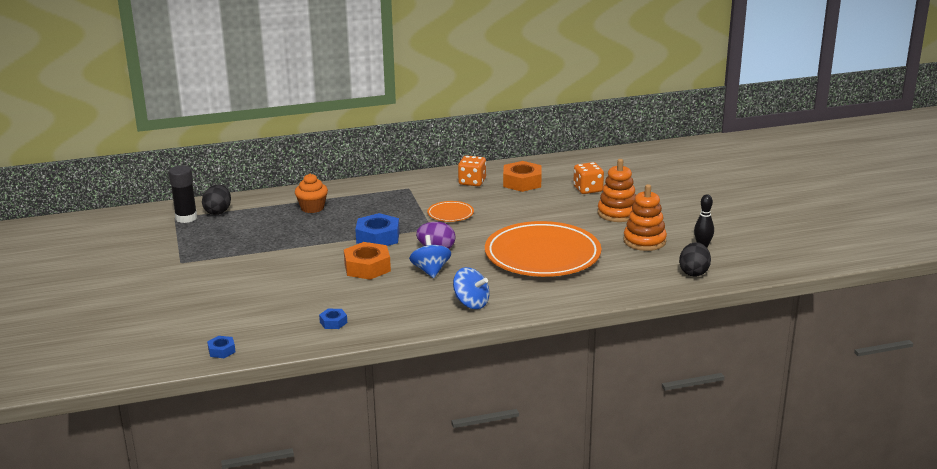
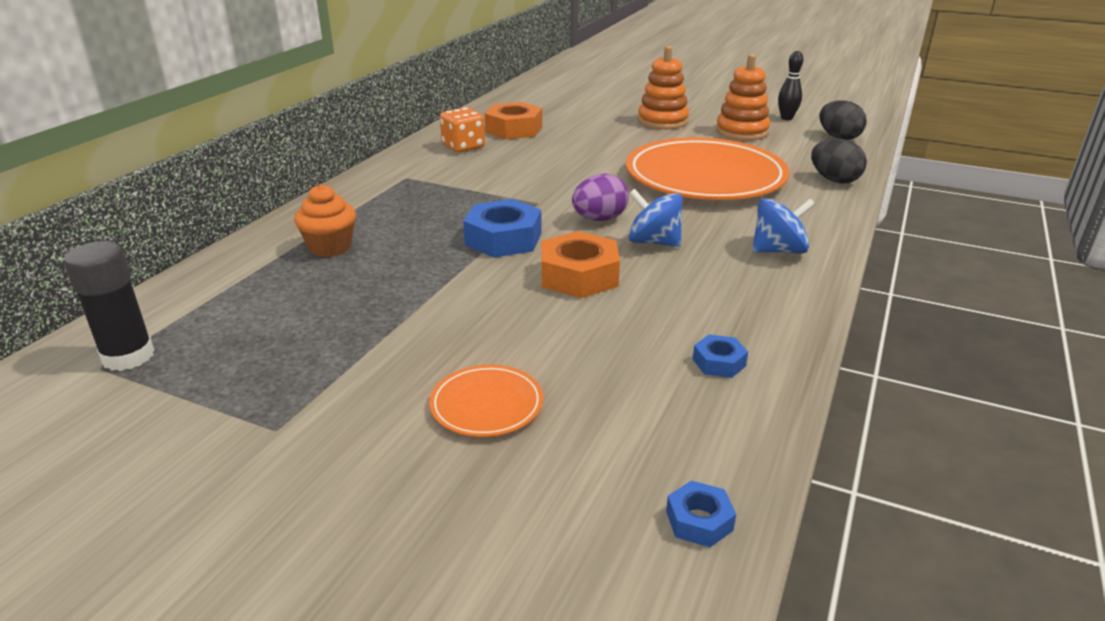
camera: 50 degrees left, 5 degrees up
black egg [202,185,231,215] -> black egg moved to [811,139,867,184]
orange plate [427,201,474,222] -> orange plate moved to [429,365,543,437]
orange dice [573,162,604,194] -> none

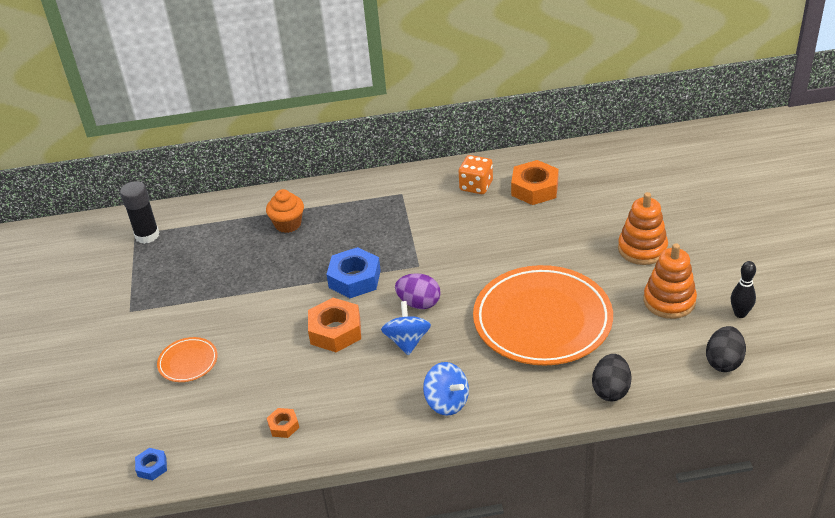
camera: 60 degrees right, 10 degrees up
blue nut [693,334,748,378] -> orange nut [267,408,299,438]

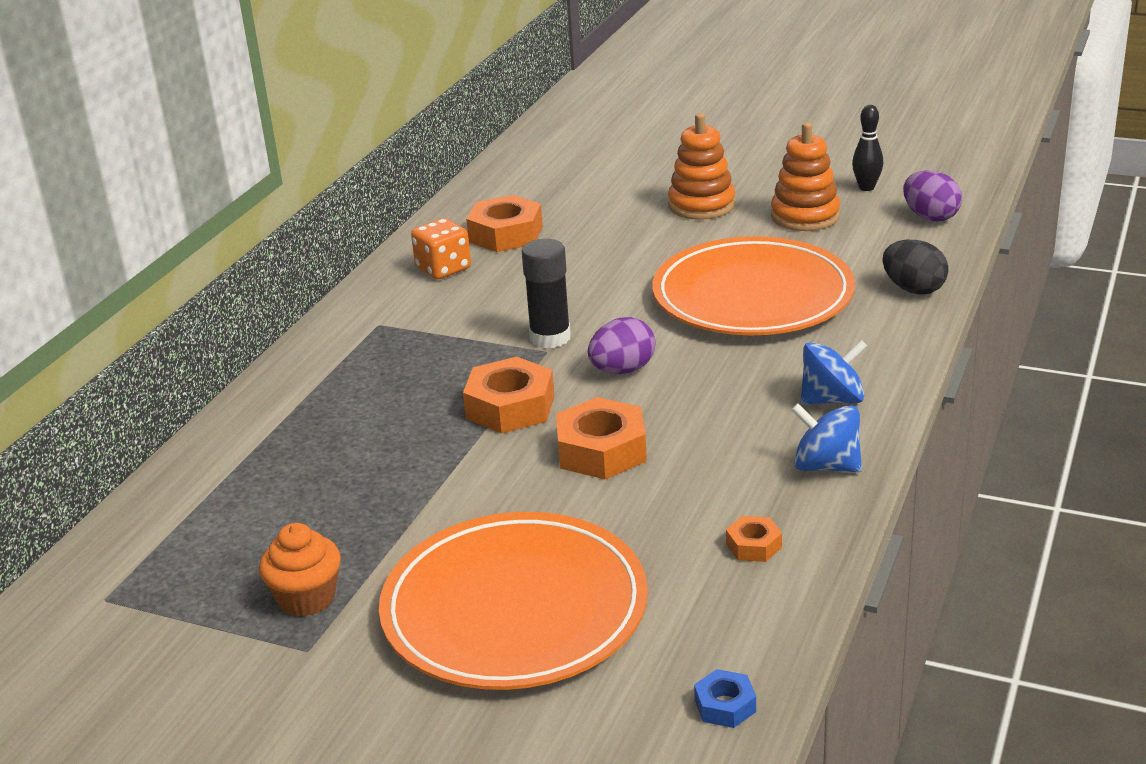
camera: 60 degrees left, 10 degrees down
black glue stick [120,181,159,244] -> black glue stick moved to [522,239,571,348]
orange plate [157,337,217,382] -> orange plate [379,512,648,690], size x2.32
orange cupcake [266,189,304,233] -> orange cupcake moved to [259,523,341,617]
blue nut [326,247,381,298] -> orange nut [463,357,554,434]
blue spinning top [381,301,431,356] -> blue spinning top moved to [791,403,862,472]
black egg [706,326,746,372] -> purple egg [903,171,962,222]

